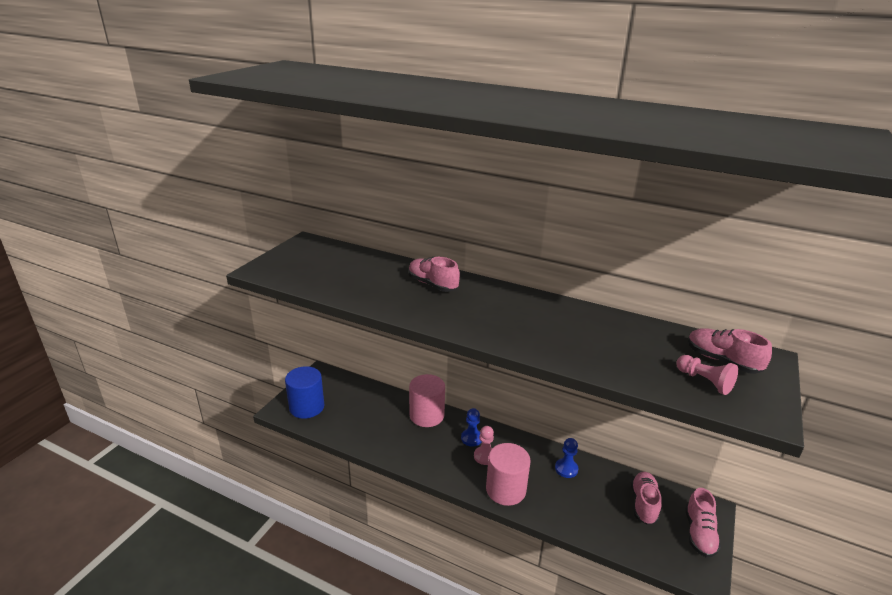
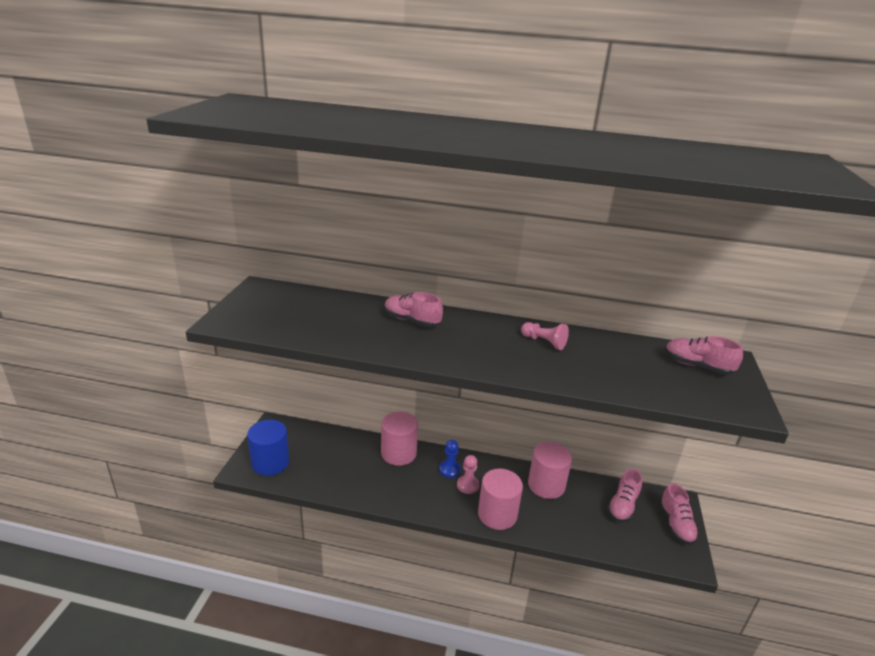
camera: 15 degrees left, 0 degrees up
blue pawn [555,438,578,478] -> pink cylinder [528,442,572,499]
pink shoe [631,472,661,525] -> pink shoe turned 150 degrees counterclockwise [607,469,642,522]
pink pawn [676,355,738,395] -> pink pawn moved to [521,322,569,350]

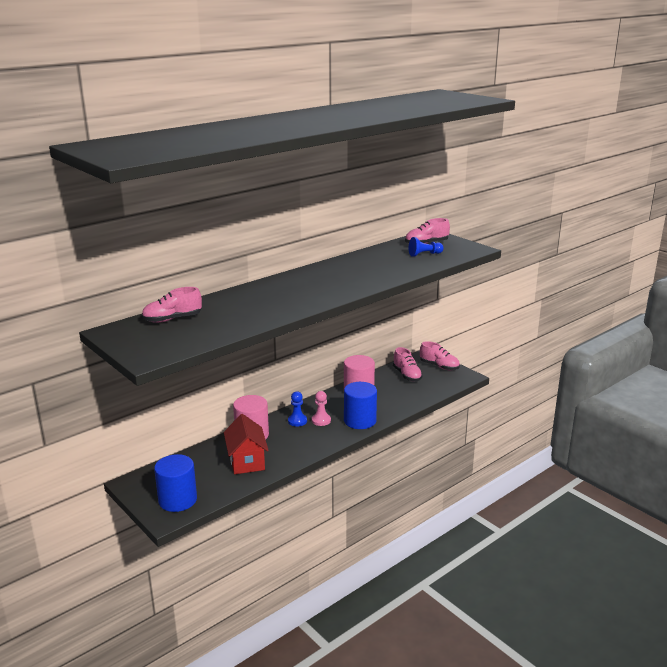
camera: 50 degrees left, 5 degrees down
pink shoe [384,292,443,327] -> pink shoe moved to [141,287,202,323]
pink cylinder [478,469,523,530] -> blue cylinder [344,382,377,429]
pink pawn [521,322,569,350] -> none
none -> red house [224,414,269,474]
none -> blue pawn [409,237,444,257]

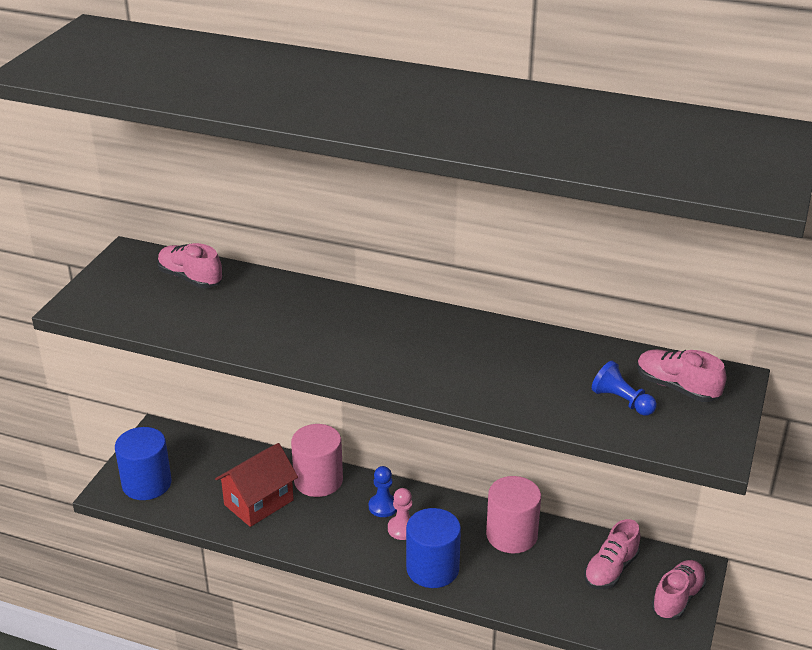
camera: 60 degrees right, 10 degrees up
pink shoe [420,341,460,370] -> pink shoe turned 150 degrees counterclockwise [651,560,707,620]

